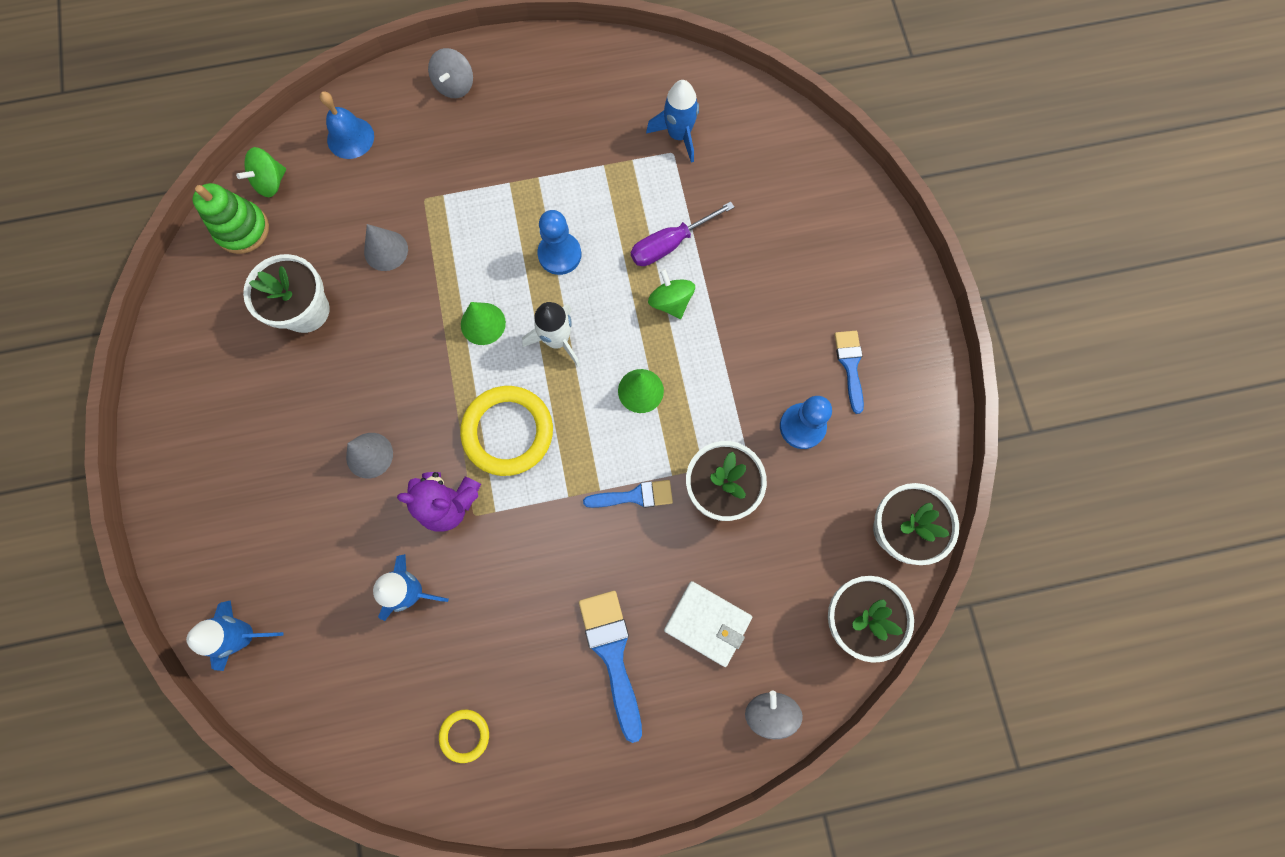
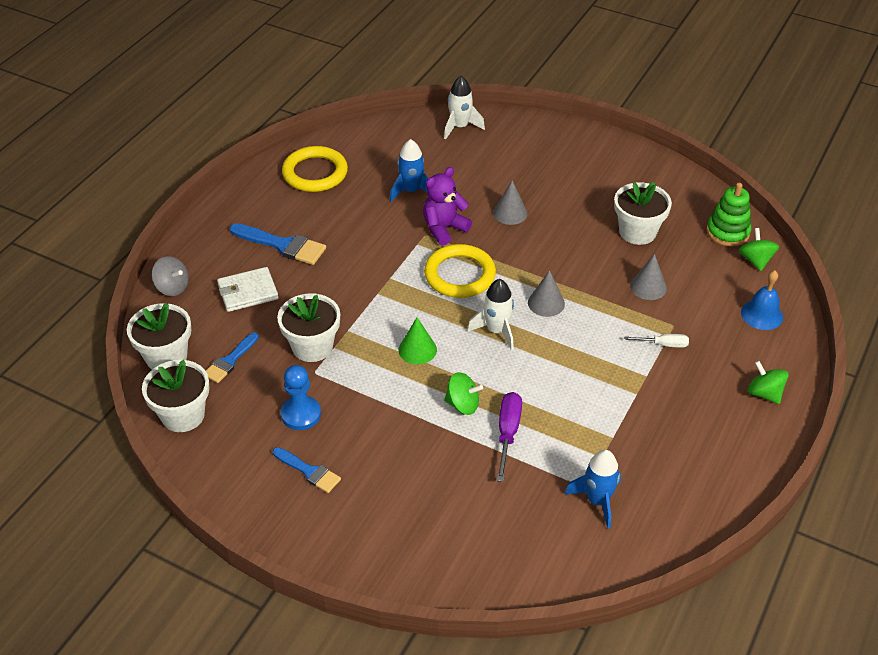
camera: 130 degrees right, 30 degrees down
blue rocket [186,600,284,671] -> white rocket [444,76,485,140]
grey spinning top [428,48,473,98] -> green spinning top [747,361,789,404]
yellow ring [439,709,489,763] -> yellow ring [282,146,348,192], size x2.00
green cone [461,302,506,345] -> grey cone [528,270,565,317]
blue pawn [537,210,581,275] -> none
blue brush [583,480,673,508] -> blue brush moved to [206,332,259,383]
none -> white screwdriver [624,334,689,348]

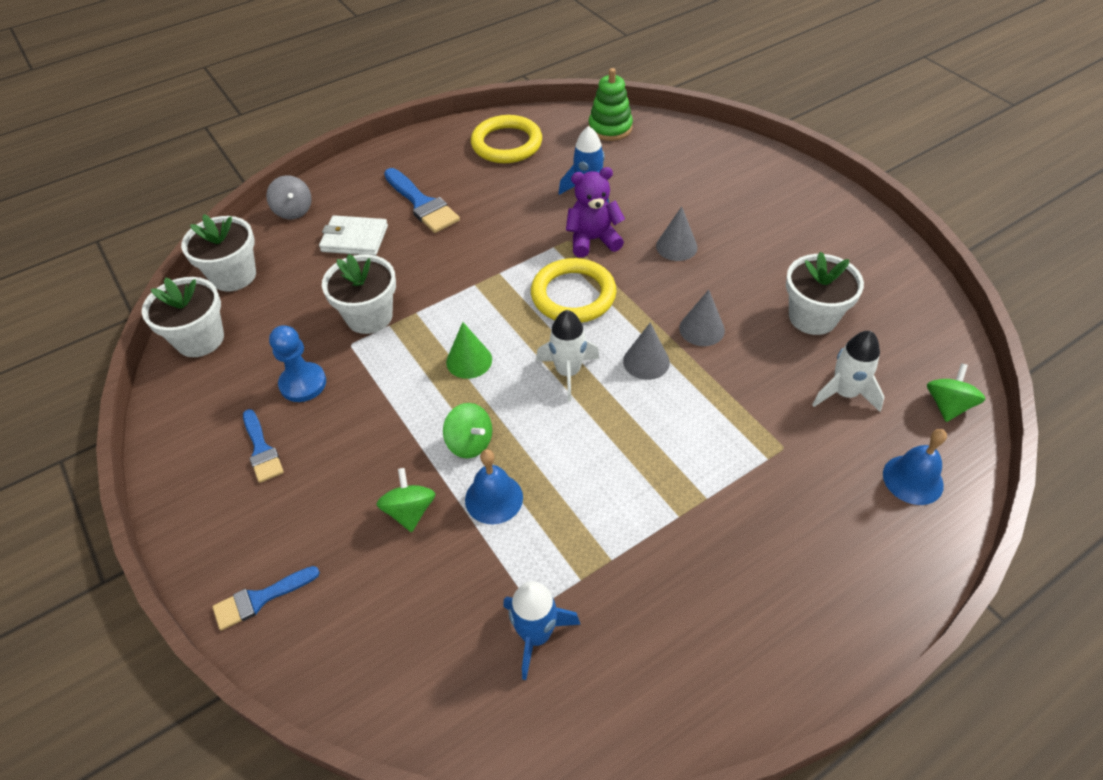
camera: 30 degrees right, 5 degrees up
blue brush [206,332,259,383] -> blue brush moved to [212,566,320,631]
white rocket [444,76,485,140] -> white rocket moved to [812,331,884,412]
purple screwdriver [497,392,522,482] -> blue bell [465,449,523,524]
white screwdriver [624,334,689,348] -> none
grey cone [630,254,667,300] -> grey cone moved to [679,290,725,346]
green stacking toy [706,183,751,247] -> green stacking toy moved to [589,68,633,141]
green spinning top [747,361,789,404] -> green spinning top moved to [377,468,435,532]

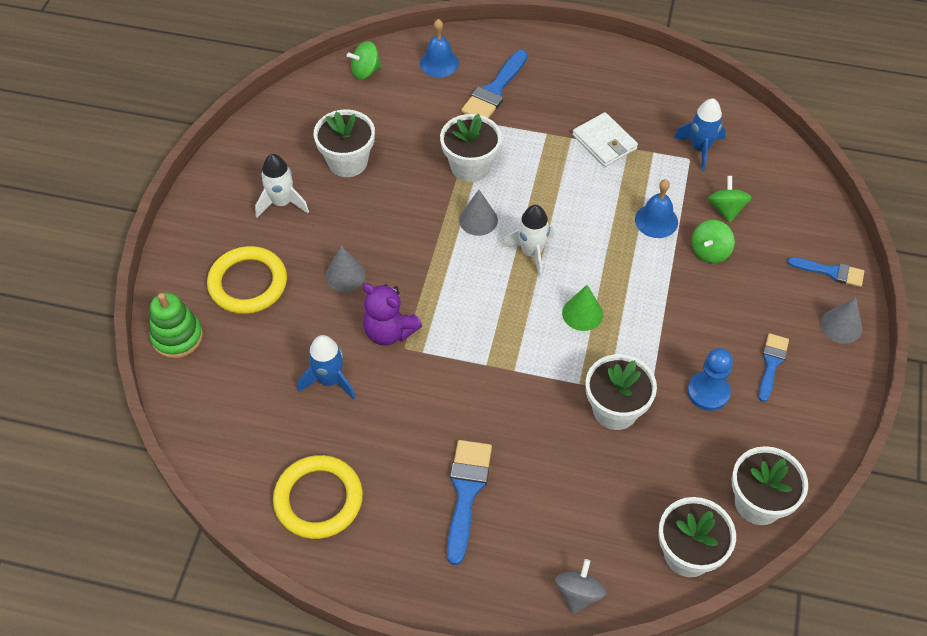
camera: 135 degrees left, 5 degrees up
white wallet [319,215,388,256] -> white wallet moved to [572,112,638,167]
green spinning top [443,403,492,458] -> green spinning top moved to [708,176,752,223]
yellow ring [531,258,617,323] -> yellow ring moved to [207,246,287,314]
green stacking toy [589,68,633,141] -> green stacking toy moved to [149,293,203,359]
grey cone [679,290,725,346] -> grey cone moved to [821,297,862,344]
white rocket [812,331,884,412] -> white rocket moved to [255,154,309,218]
none -> white flower pot [440,114,502,182]
none -> blue brush [461,50,528,118]

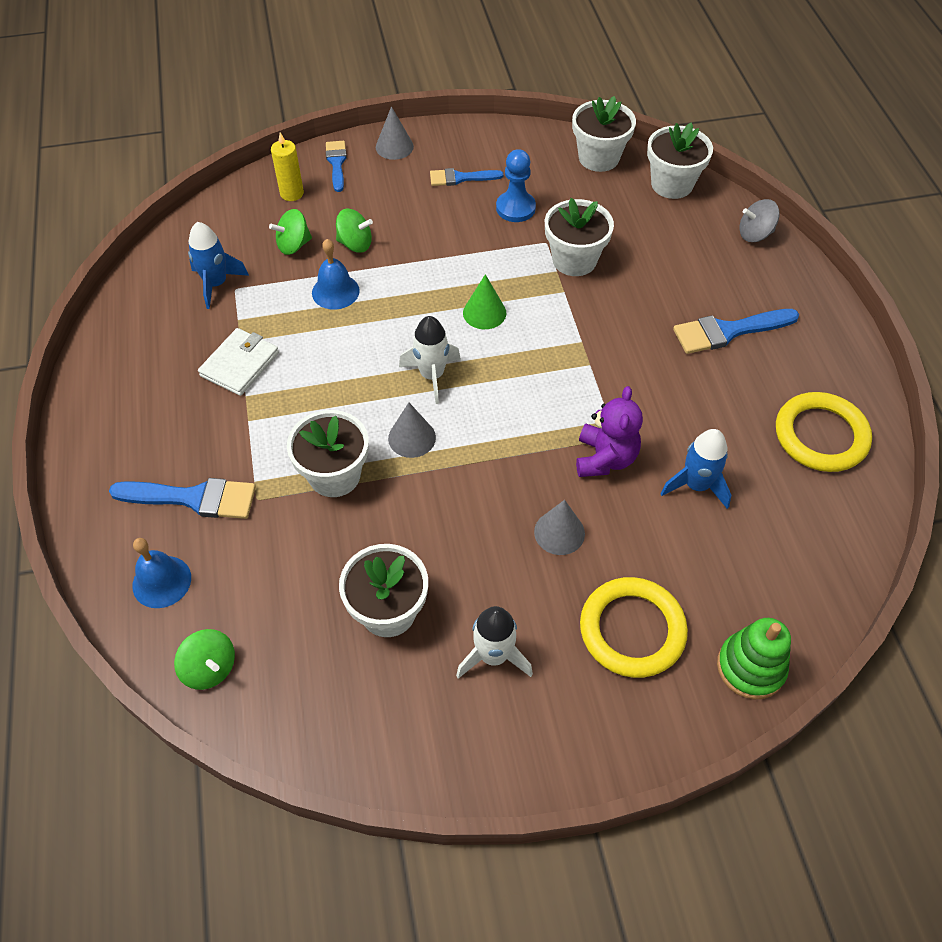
camera: 115 degrees left, 0 degrees up
none -> yellow candle [271,133,304,201]

